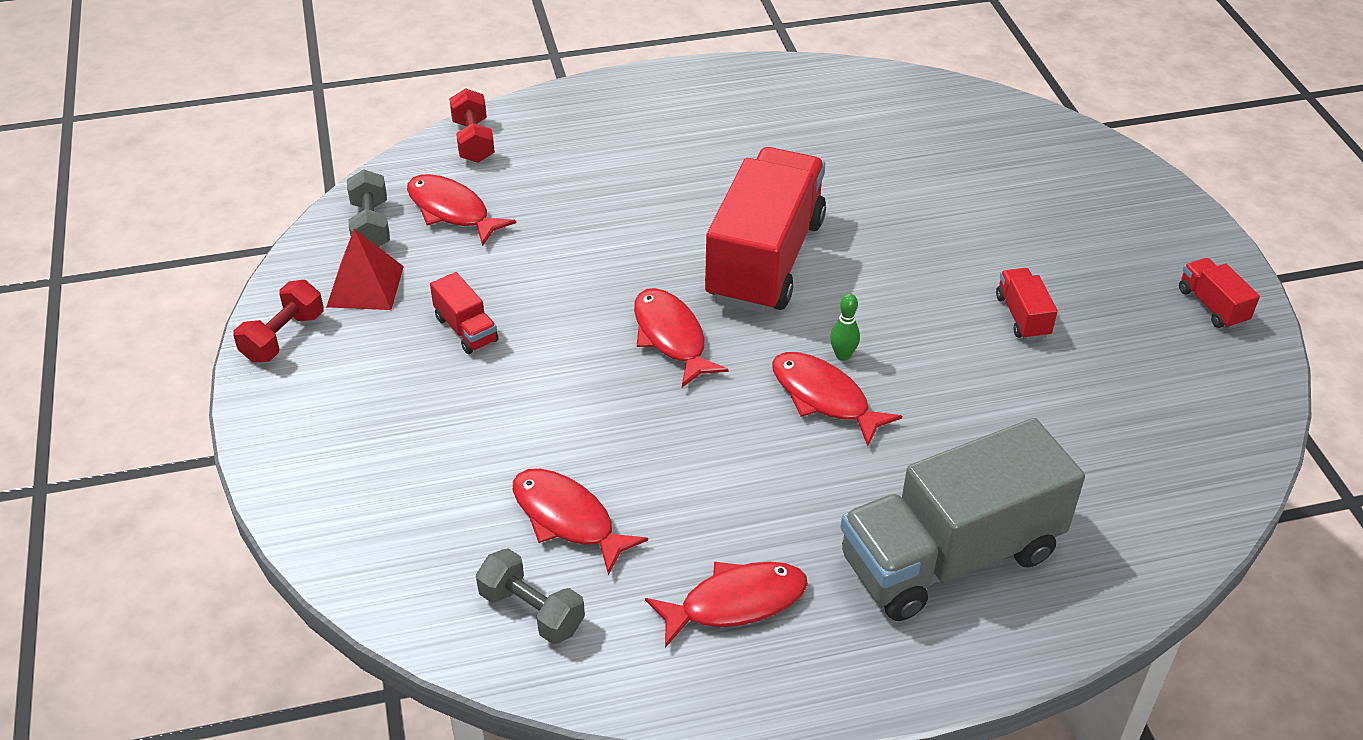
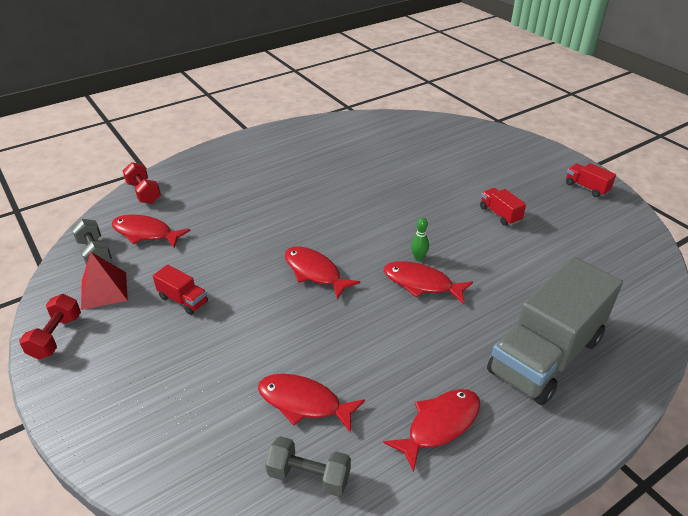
camera: 20 degrees left, 5 degrees down
red truck [705,147,826,313] -> none

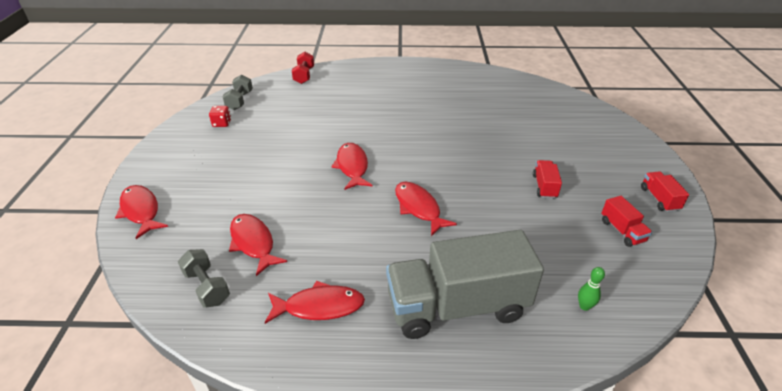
camera: 35 degrees right, 0 degrees up
red dumbbell [19,294,81,360] -> none
red pyramid [81,252,128,310] -> red dice [209,106,231,127]
red fish [111,214,191,248] -> red fish moved to [115,185,168,239]
red truck [153,265,208,315] -> red truck moved to [601,196,652,247]
green bowling pin [411,217,429,261] -> green bowling pin moved to [578,267,605,311]

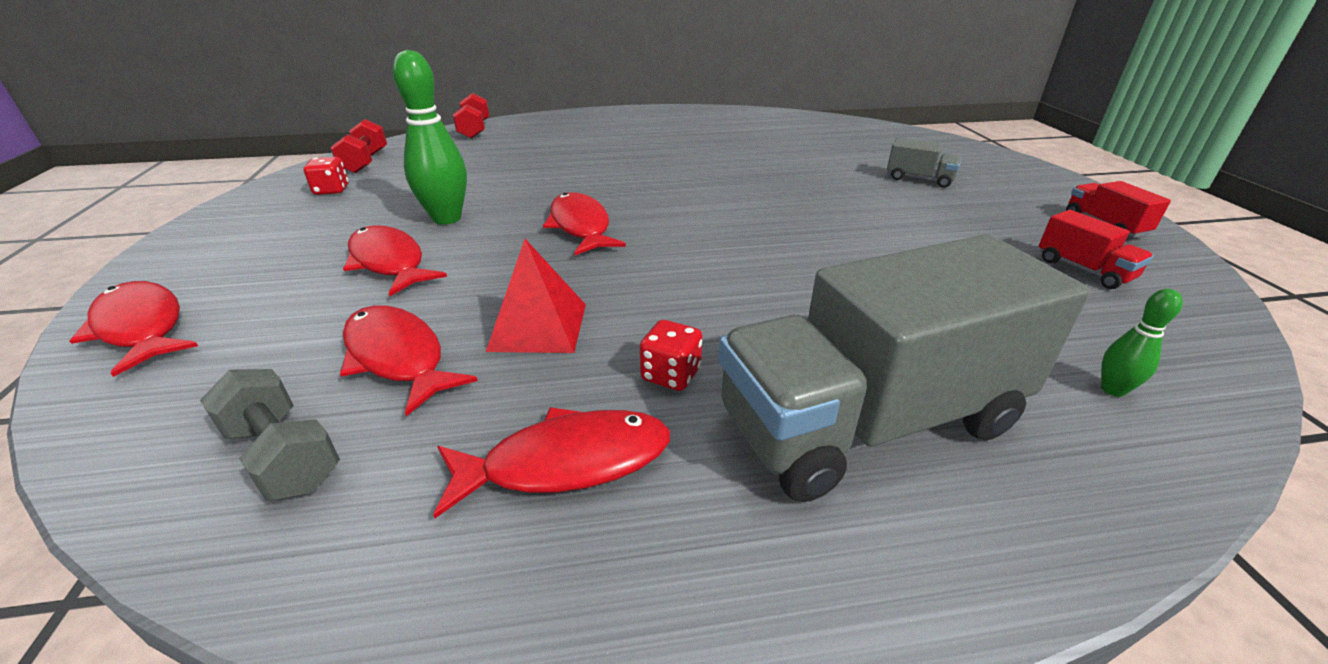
camera: 10 degrees left, 5 degrees down
grey dumbbell [223,74,253,110] -> red dumbbell [330,119,387,174]
red fish [395,182,457,236] -> red fish moved to [343,225,447,296]
red truck [533,160,562,199] -> none
none -> green bowling pin [393,50,467,225]
none -> red pyramid [486,239,586,353]
none -> red dice [640,320,702,391]
none -> grey truck [887,138,962,188]

